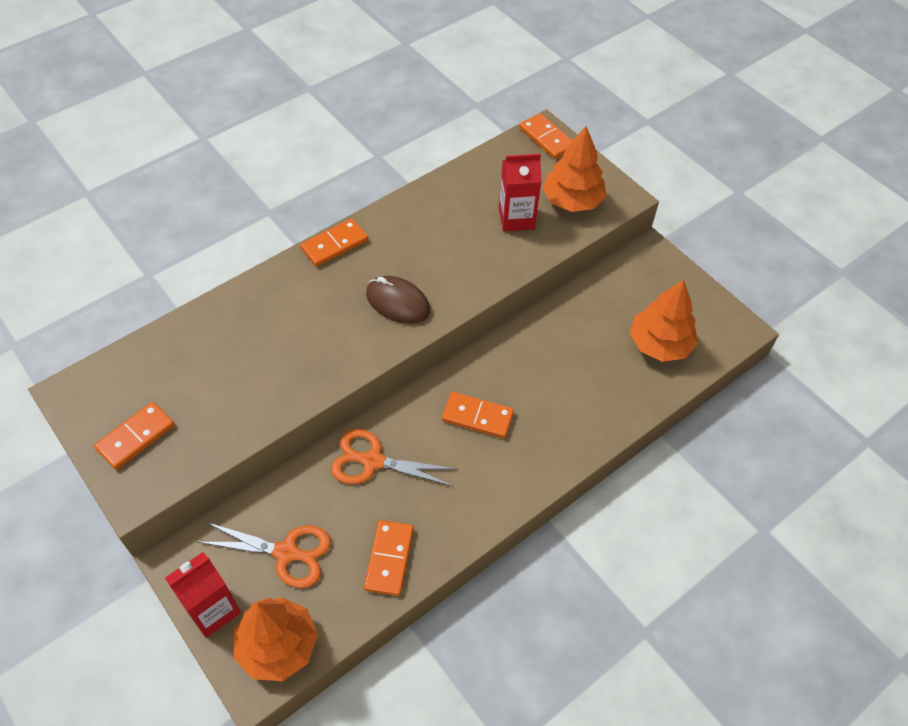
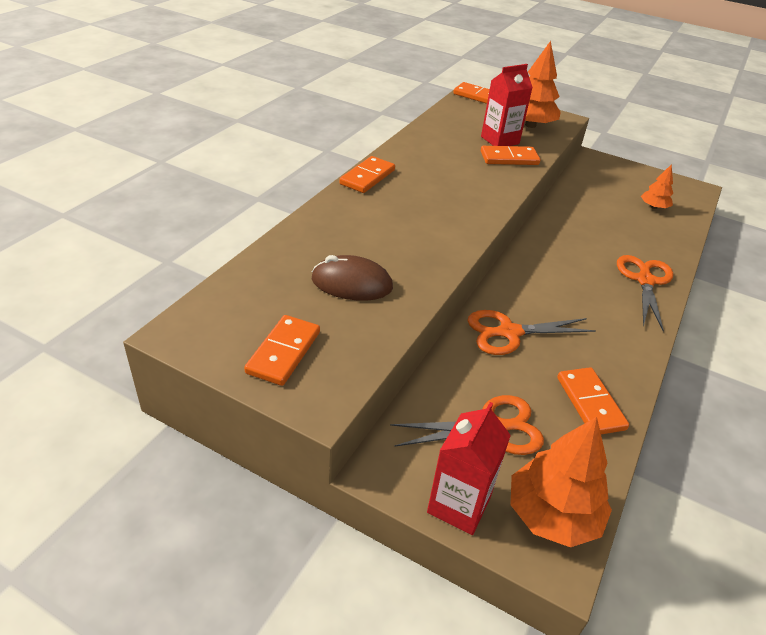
camera: 25 degrees left, 15 degrees down
brown mouse [366,276,430,324] -> brown mouse moved to [312,255,393,301]
orange domino [442,392,514,438] -> orange domino moved to [481,146,540,165]
orange tree [630,280,698,362] -> orange tree [641,164,673,209], size x0.54
none -> orange scissors [617,255,673,332]

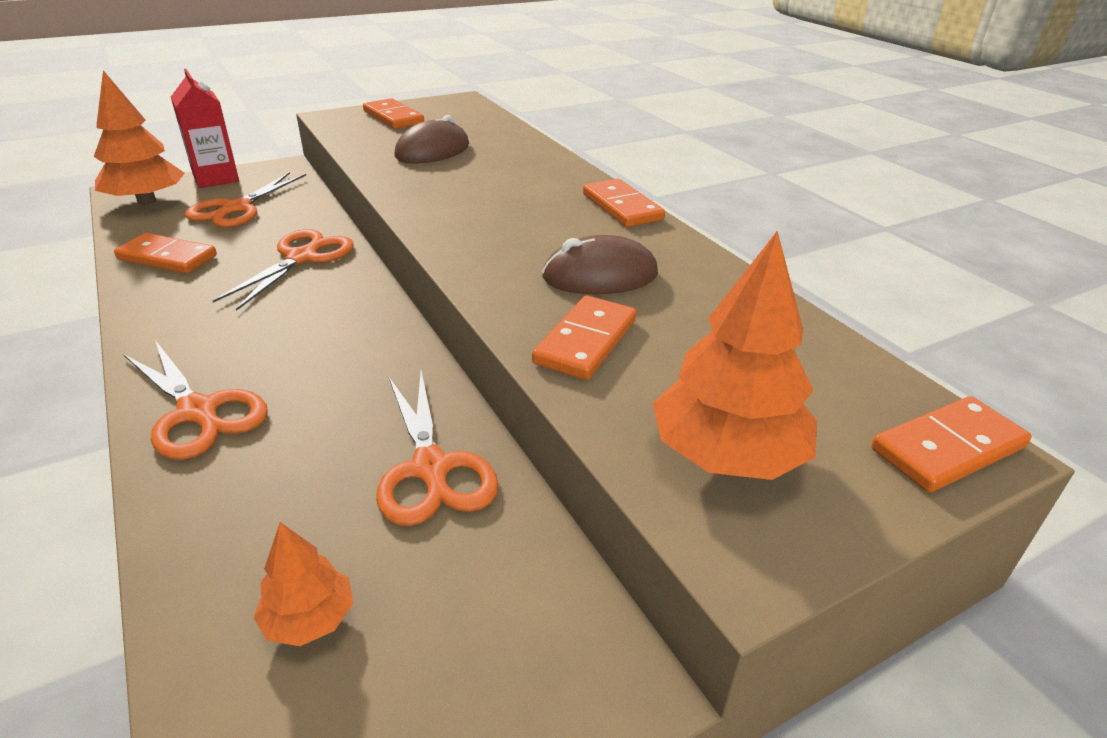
camera: 125 degrees right, 5 degrees down
red carton [481,64,533,146] -> none
none -> orange scissors [376,371,498,526]
none -> brown mouse [542,235,658,295]

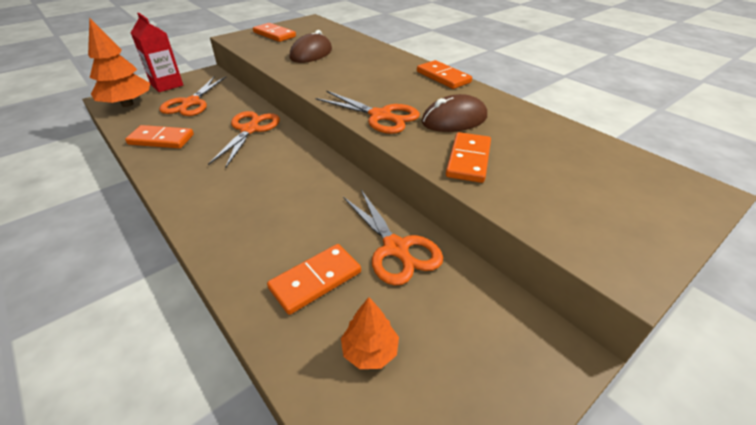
camera: 10 degrees left, 5 degrees up
orange scissors [123,340,268,460] -> orange scissors moved to [315,91,420,134]
orange tree [653,231,817,480] -> none
orange domino [871,396,1031,492] -> orange domino moved to [267,244,361,315]

